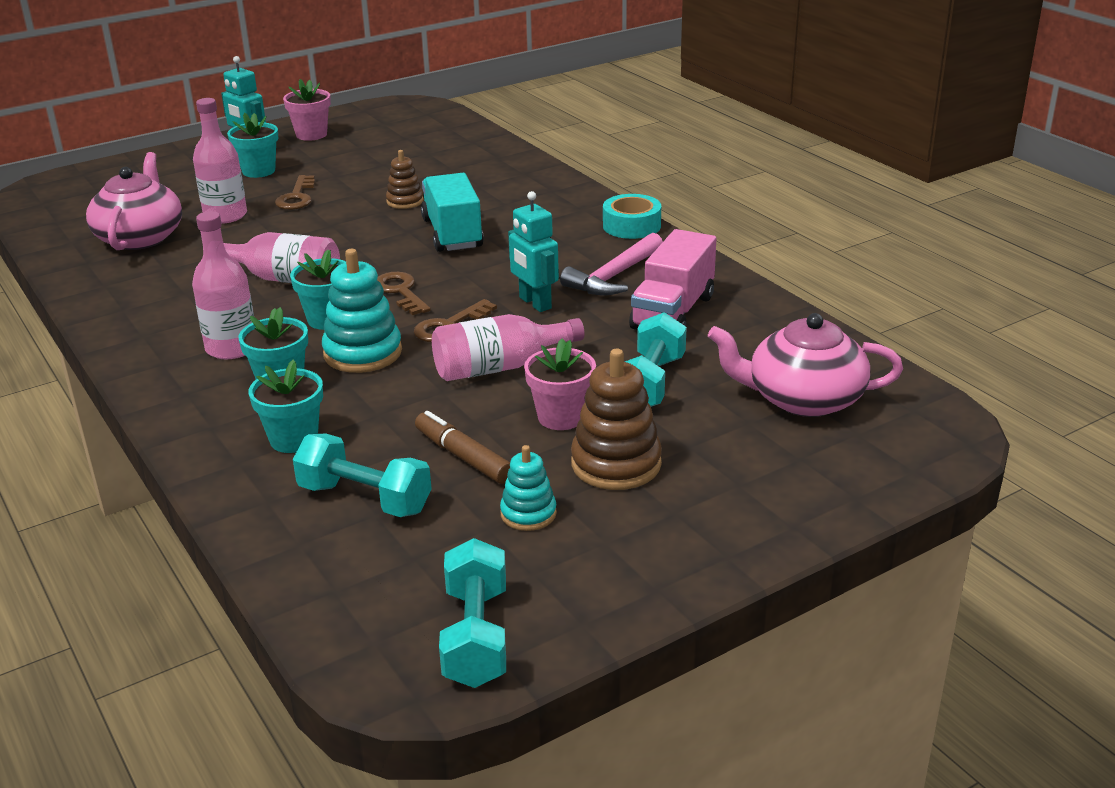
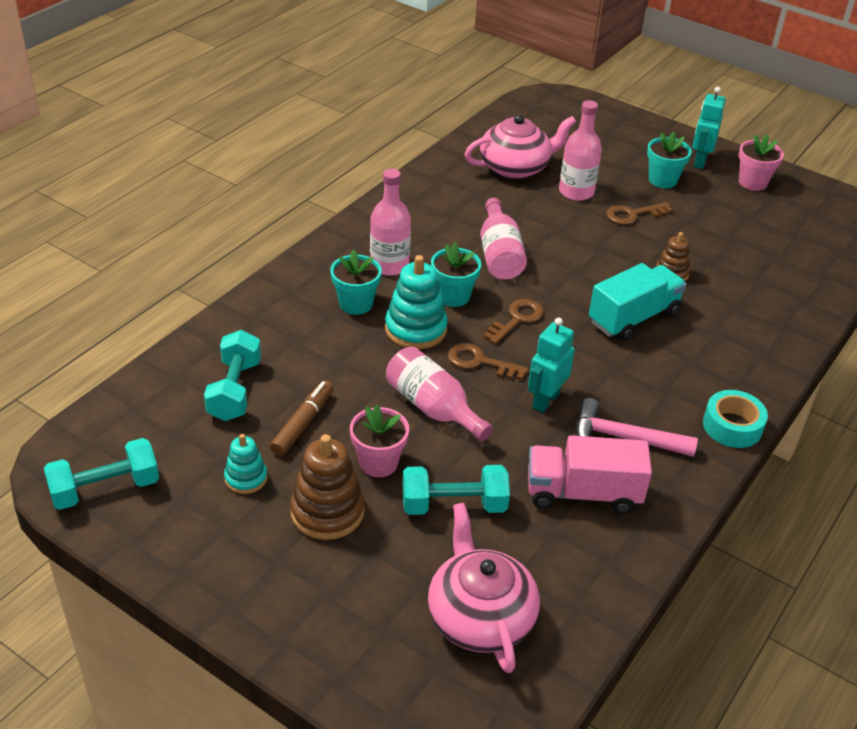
camera: 65 degrees right, 10 degrees up
turquoise flower pot [249,360,323,453] -> none

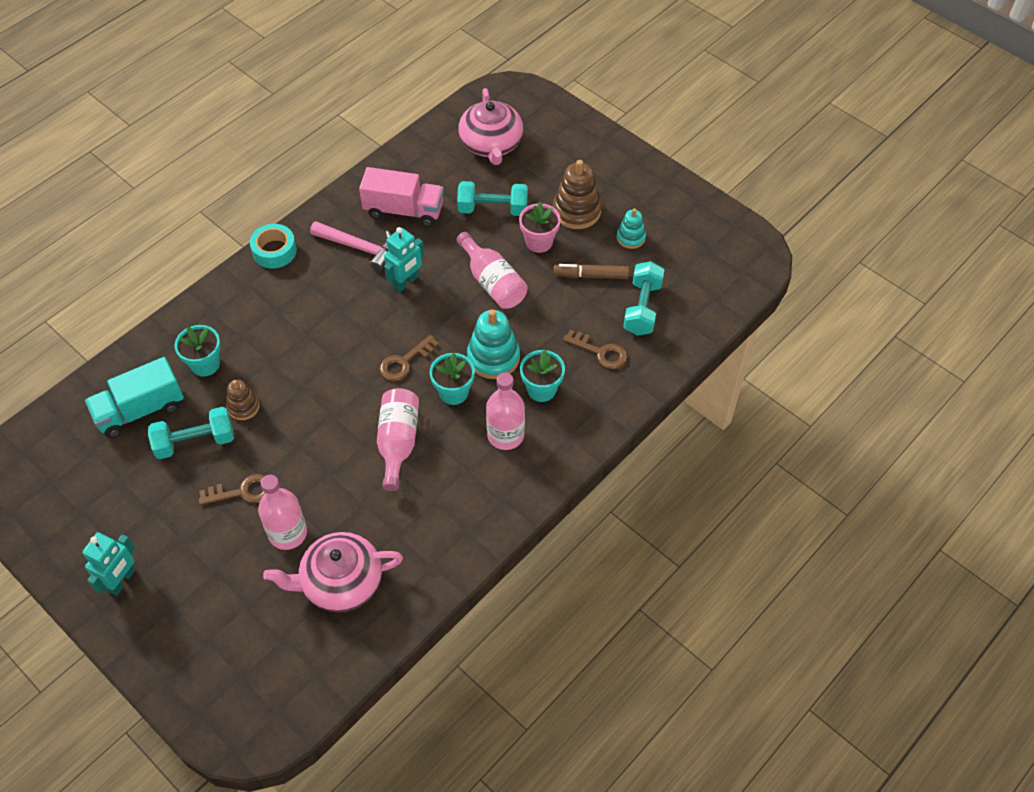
camera: 170 degrees left, 15 degrees up
turquoise dumbbell [44,438,159,510] -> turquoise dumbbell moved to [148,407,234,459]
brown marker [270,381,333,456] -> brown marker turned 60 degrees clockwise [553,264,629,279]
brown key [448,343,528,380] -> brown key moved to [563,330,627,369]
turquoise truck [589,263,686,341] -> turquoise truck moved to [85,357,184,438]
turquoise flower pot [647,132,692,188] -> turquoise flower pot moved to [175,325,221,377]
pink flower pot [739,135,784,191] -> none

